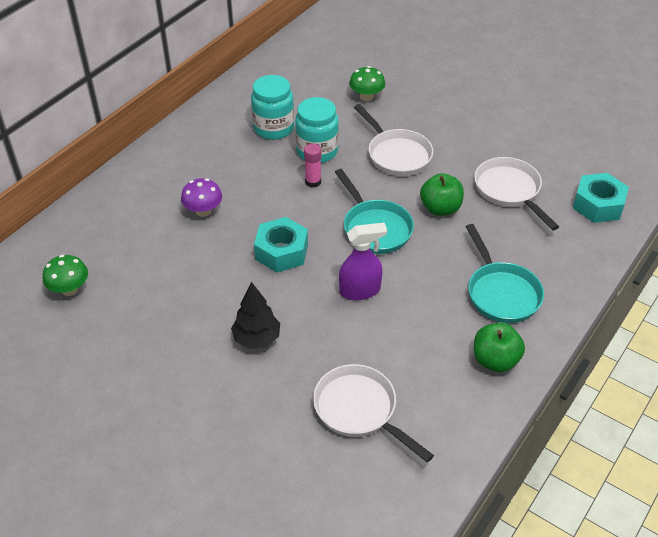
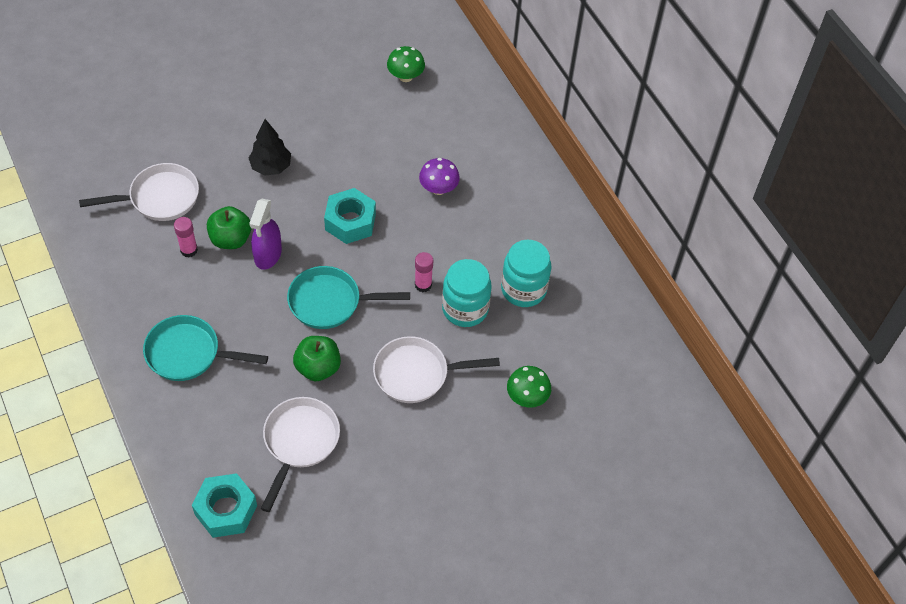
camera: 115 degrees right, 10 degrees up
white pan [474,157,559,230] -> white pan turned 75 degrees counterclockwise [261,397,340,512]
green apple [474,323,525,372] -> green apple moved to [207,206,252,249]
none -> pink glue stick [174,217,198,258]

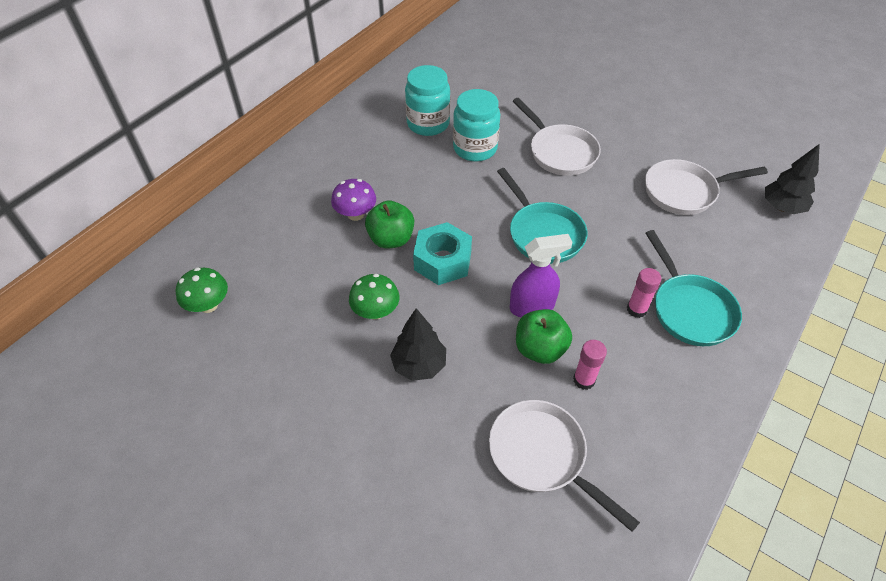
camera: 115 degrees left, 5 degrees down
turquoise nut [192,473,257,538] -> black tree [765,144,820,214]
green apple [293,336,341,381] -> green apple moved to [365,200,414,248]
pink glue stick [415,252,433,292] -> pink glue stick moved to [627,268,661,318]
green mushroom [507,366,551,408] -> green mushroom moved to [349,274,399,320]

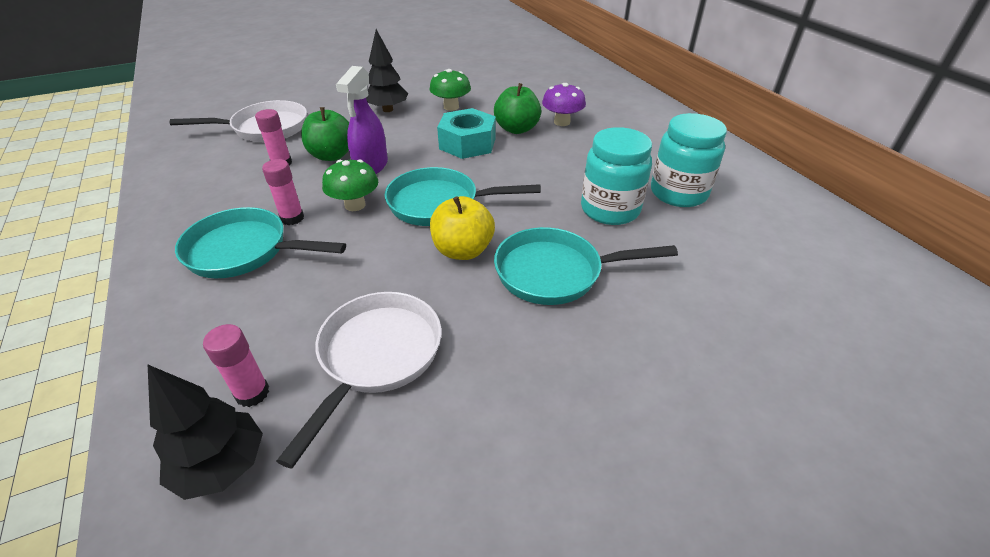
camera: 120 degrees right, 10 degrees down
green mushroom [176,268,228,313] -> green mushroom moved to [322,159,378,211]
white pan [513,98,601,176] -> turquoise pan [494,227,678,305]
none -> pink glue stick [203,324,269,407]
none -> yellow apple [430,196,495,260]

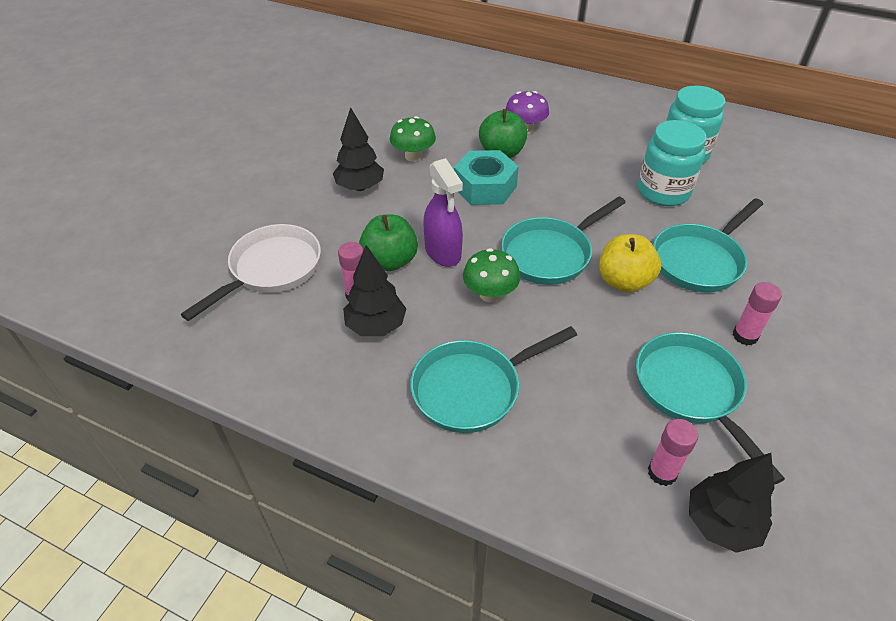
camera: 40 degrees left, 5 degrees up
pink glue stick [262,159,304,225] -> pink glue stick moved to [733,282,782,345]
white pan [277,292,442,469] -> turquoise pan [636,332,785,485]
none -> black tree [343,245,406,336]

